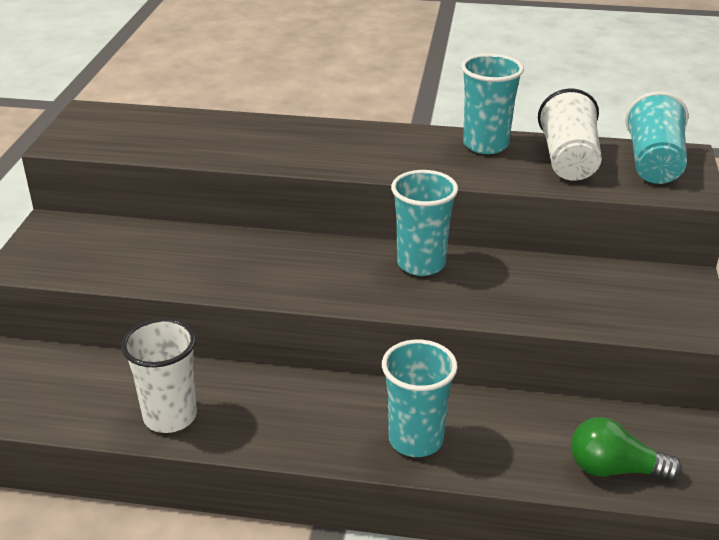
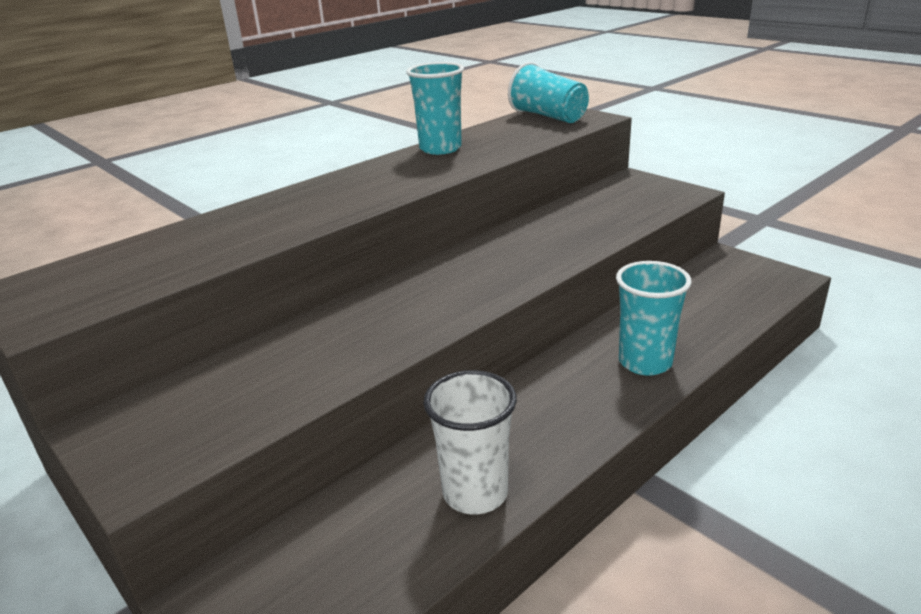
camera: 50 degrees left, 5 degrees down
turquoise cup [391,170,458,276] -> none
white cup [538,89,602,181] -> none
green light bulb [571,417,682,481] -> none

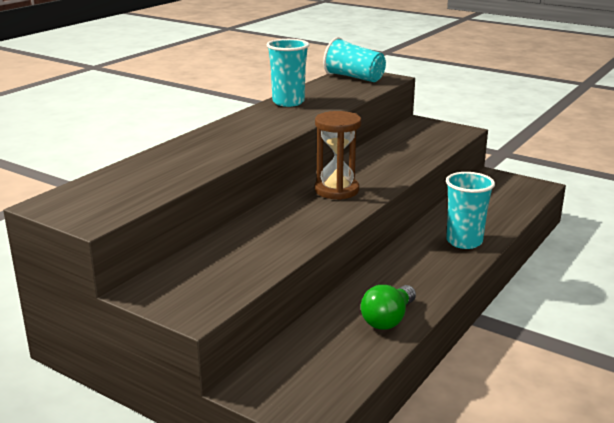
camera: 15 degrees left, 5 degrees down
white cup [424,370,517,514] -> green light bulb [361,285,416,330]
none -> brown hourglass [315,111,361,200]

